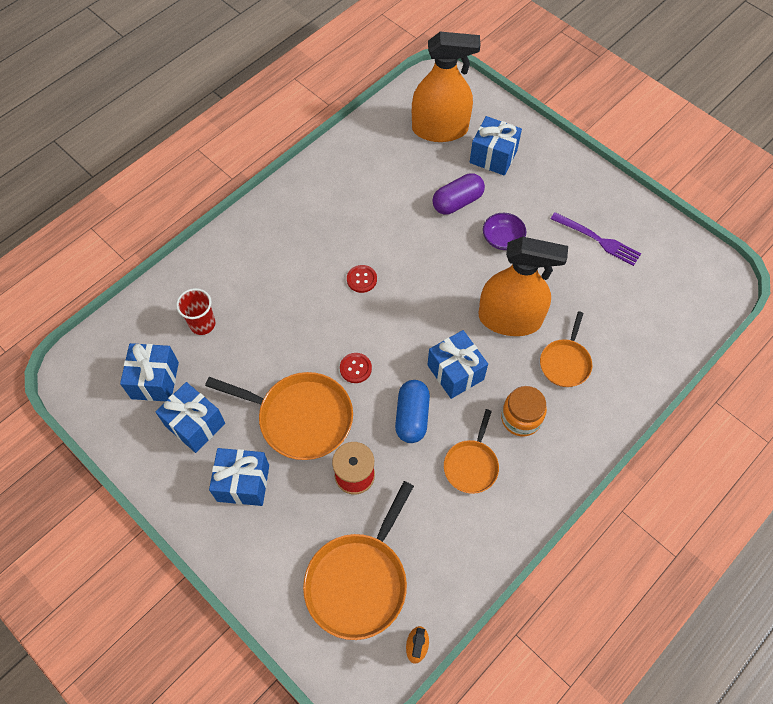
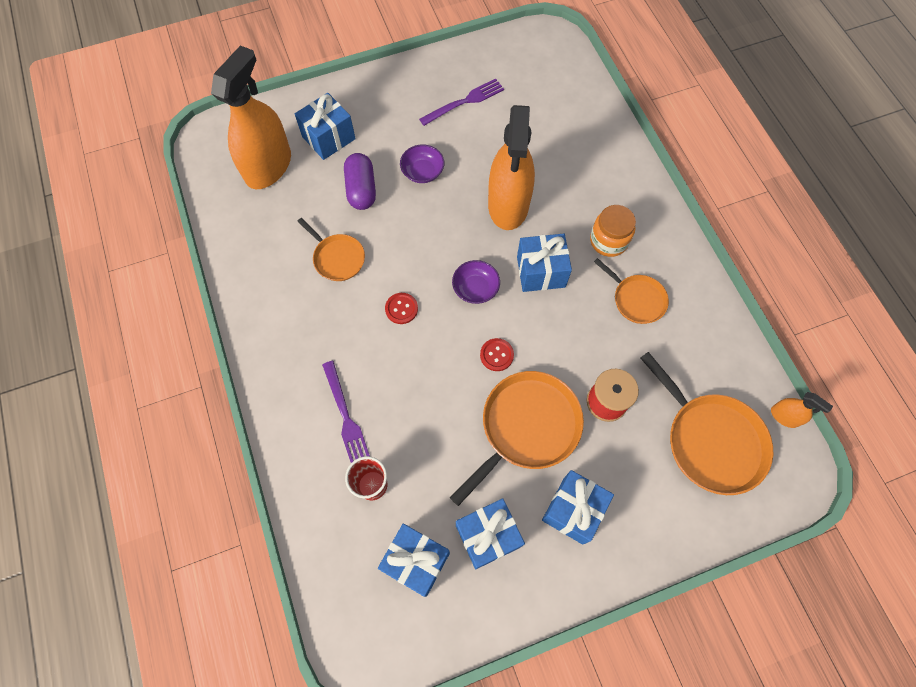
camera: 65 degrees left, 5 degrees up
blue capsule [395,380,430,443] -> none
orange spray bottle [479,237,568,336] -> orange spray bottle turned 150 degrees clockwise [488,105,535,230]
orange pan [540,311,592,387] -> orange pan moved to [297,218,365,281]
none -> purple fork [322,361,370,463]
none -> purple bowl [452,260,500,304]

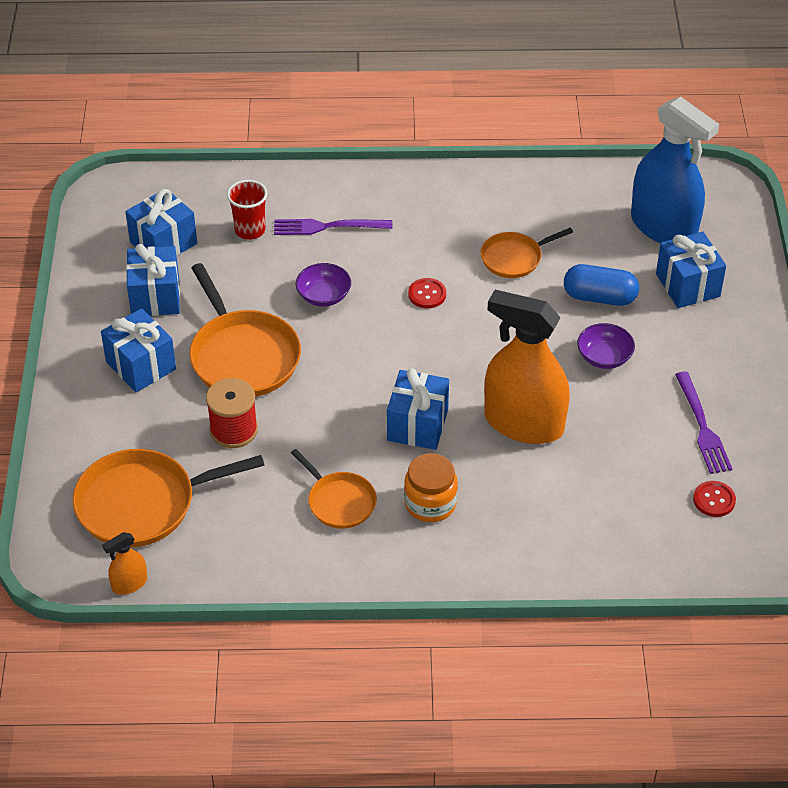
camera: 110 degrees right, 20 degrees down
orange spray bottle [211,45,291,189] -> blue spray bottle [631,96,719,243]
purple capsule [344,153,376,210] -> blue capsule [564,264,639,306]
purple bowl [452,260,500,304] -> purple bowl moved to [296,263,351,307]
red button [480,338,514,371] -> red button moved to [693,481,736,517]
orange pan [594,258,669,324] -> orange pan turned 105 degrees counterclockwise [291,449,377,529]

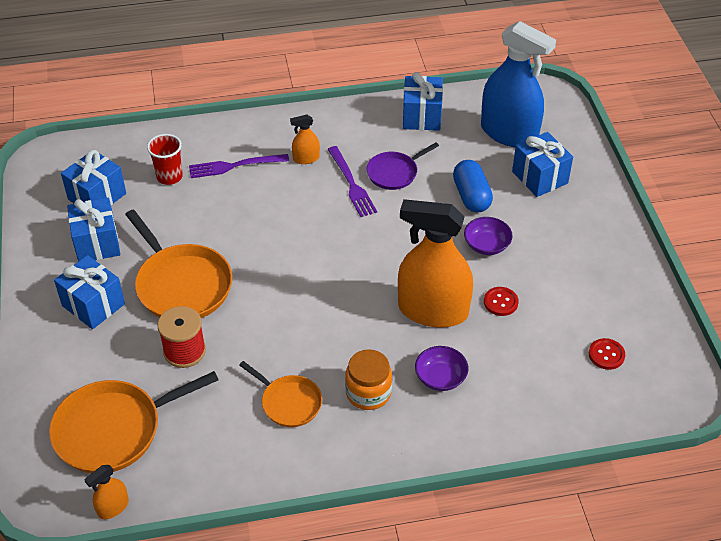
camera: 10 degrees left, 0 degrees up
purple bowl [296,263,351,307] -> purple bowl moved to [415,346,468,391]
blue gift [387,368,449,450] -> blue gift moved to [403,72,443,131]
red button [408,278,446,308] -> red button moved to [484,287,519,316]
orange pan [481,228,573,278] -> purple pan [367,142,439,190]
blue capsule [564,264,639,306] -> blue capsule turned 75 degrees clockwise [453,160,493,212]
purple fork [675,372,732,474] -> purple fork moved to [328,146,377,217]
none -> orange spray bottle [290,115,320,164]

